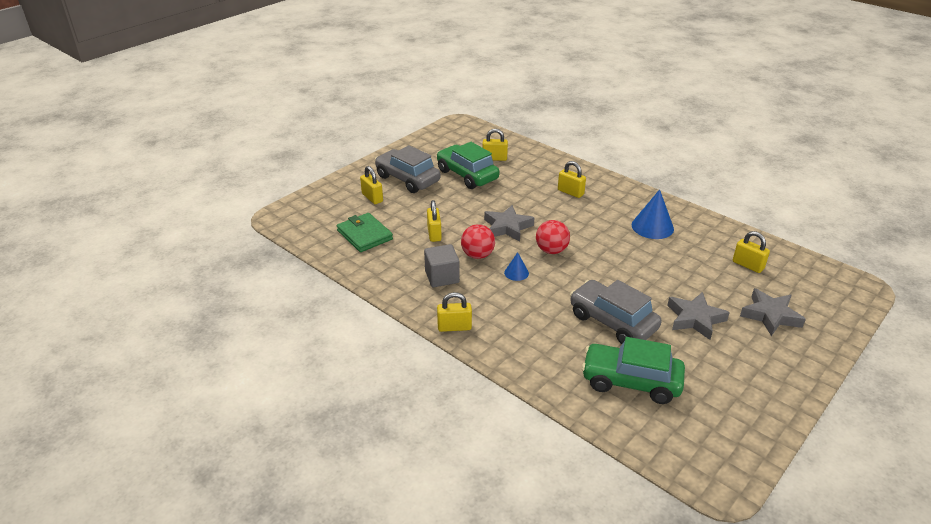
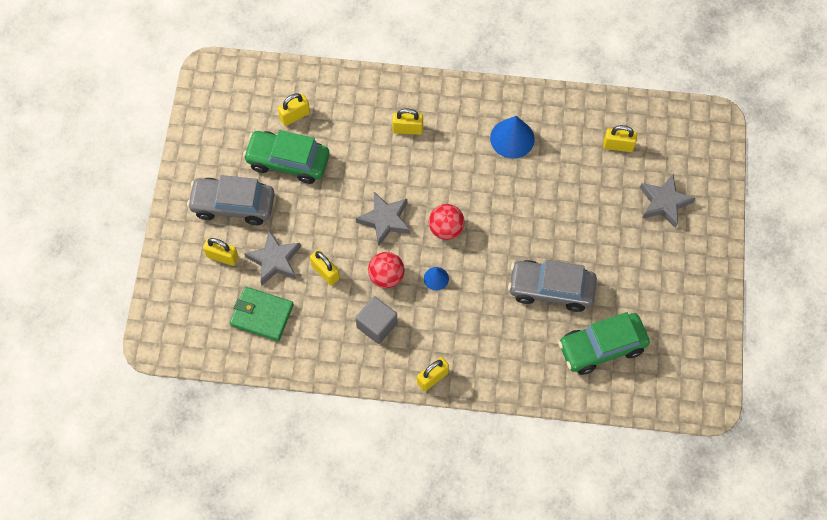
camera: 35 degrees left, 30 degrees up
grey star [667,292,730,340] -> grey star moved to [244,230,301,285]

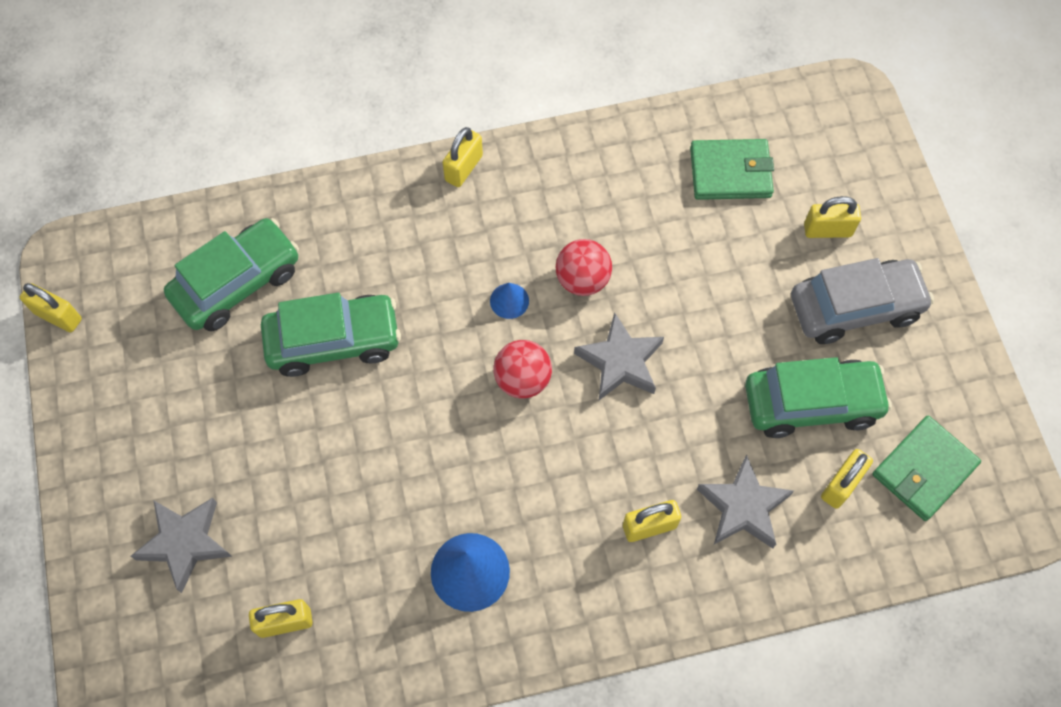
camera: 160 degrees right, 0 degrees up
grey star [244,230,301,285] -> grey star moved to [697,455,794,549]
yellow padlock [310,250,340,286] -> yellow padlock moved to [20,283,82,332]
grey cube [355,296,397,344] -> none
grey car [508,260,597,312] -> green car [261,293,401,377]
none -> green wallet [872,416,981,521]

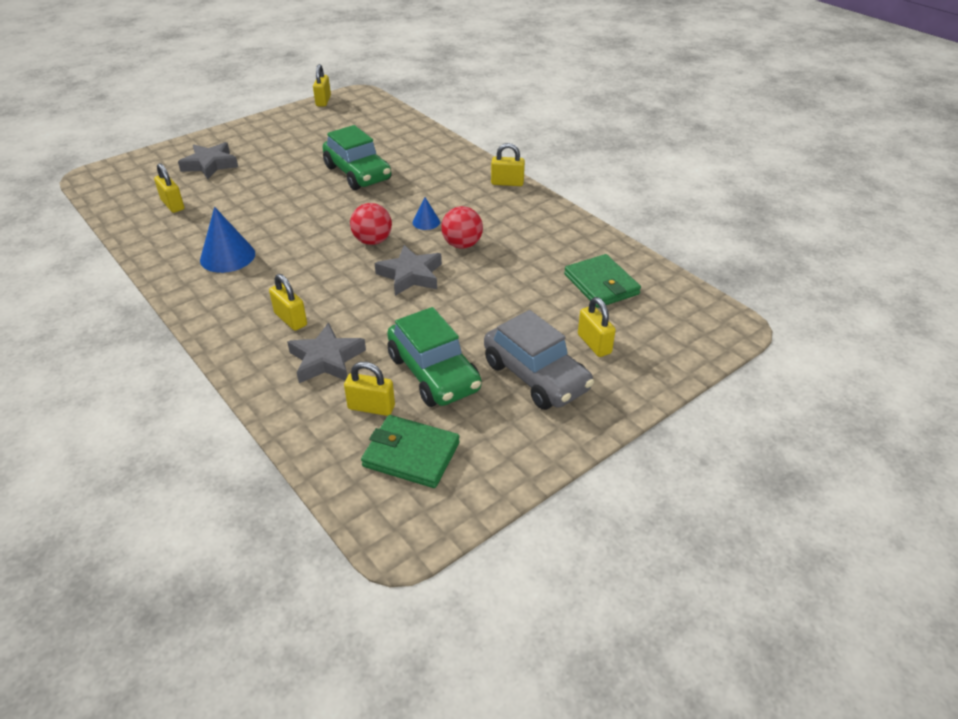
camera: 65 degrees right, 25 degrees down
green car [164,218,299,331] -> none

